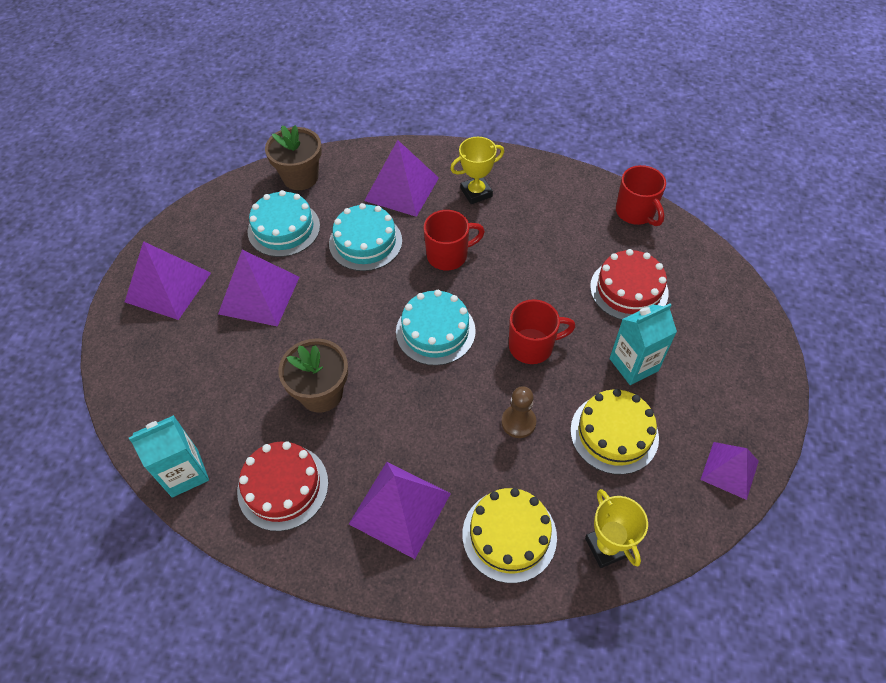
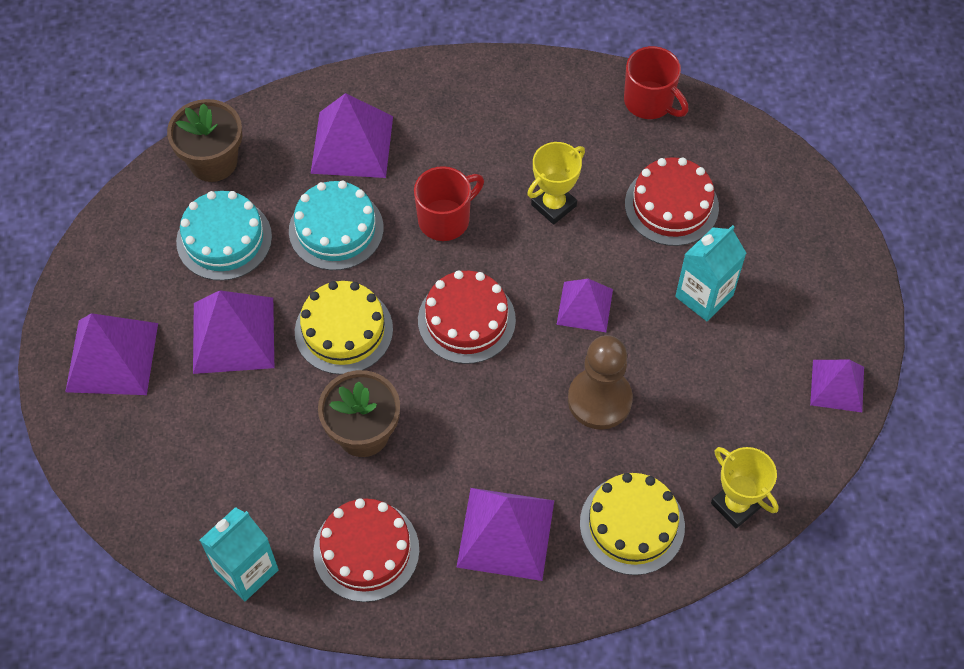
camera: 20 degrees left, 5 degrees up
turquoise cake [396,290,476,366] -> red cake [418,270,516,364]
yellow trophy [450,137,504,204] -> yellow trophy moved to [527,142,585,225]
brown pawn [501,386,536,438] -> brown pawn [568,335,633,430], size x1.60
red mug [509,300,576,364] -> purple pyramid [557,279,613,332]
yellow cake [570,389,659,475] -> yellow cake moved to [295,281,393,375]

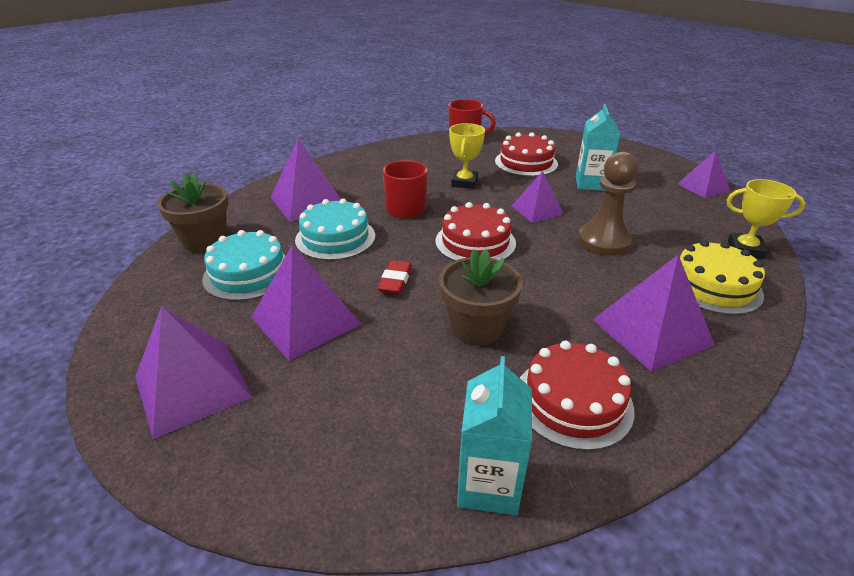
camera: 35 degrees left, 25 degrees down
yellow cake [295,281,393,375] -> red eraser [378,260,412,294]

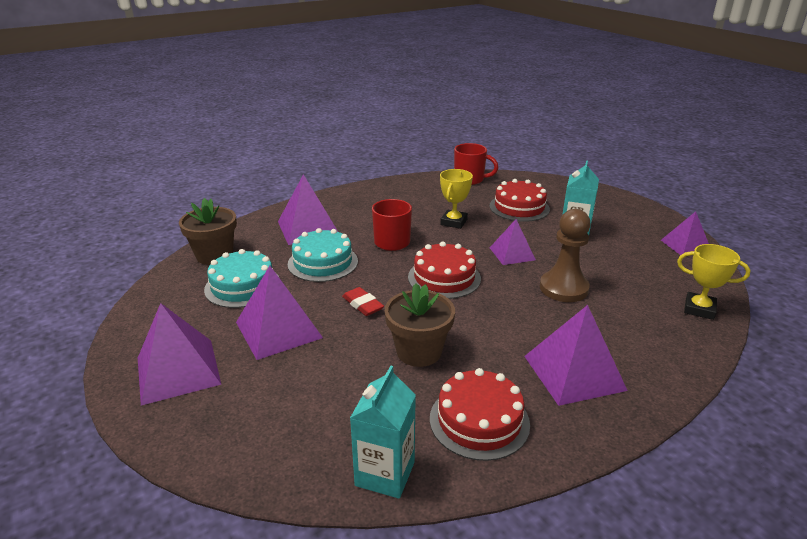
camera: 10 degrees right, 5 degrees down
red eraser [378,260,412,294] -> red eraser turned 60 degrees counterclockwise [342,287,384,316]
yellow cake [680,240,765,315] -> none

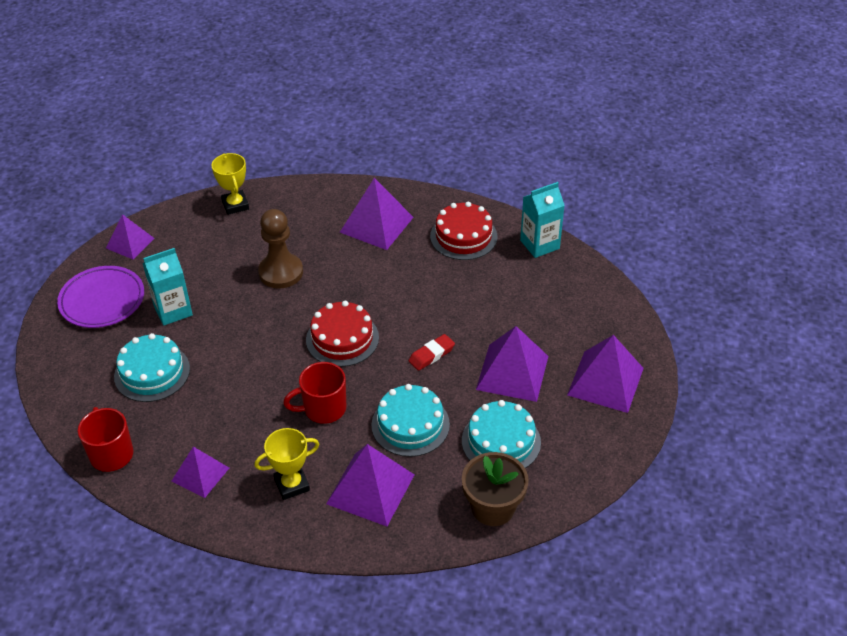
camera: 135 degrees left, 15 degrees up
red eraser [342,287,384,316] -> red eraser turned 45 degrees clockwise [408,334,455,371]
brown flower pot [385,283,455,367] -> none
yellow trophy [440,169,473,229] -> yellow trophy moved to [254,428,319,500]
red cake [489,179,550,222] -> turquoise cake [114,333,190,402]
purple pyramid [490,219,536,265] -> purple pyramid moved to [172,446,229,498]
none -> purple plate [57,266,144,328]

